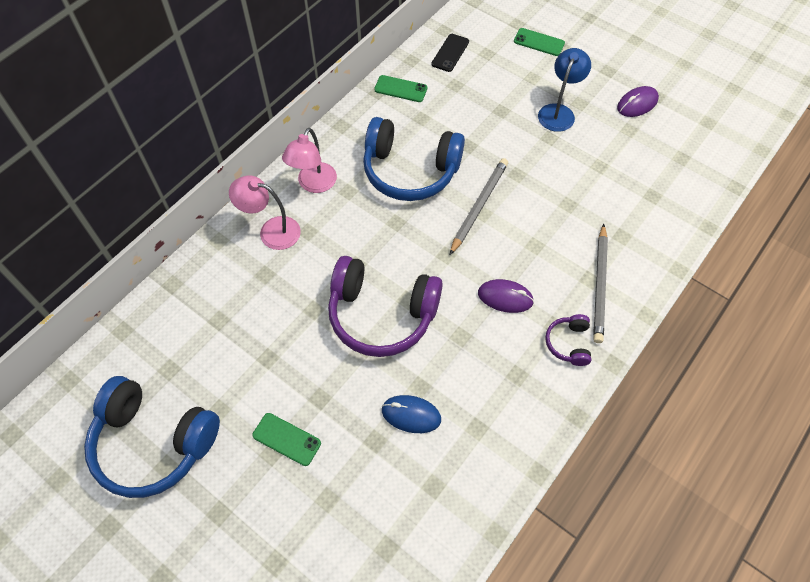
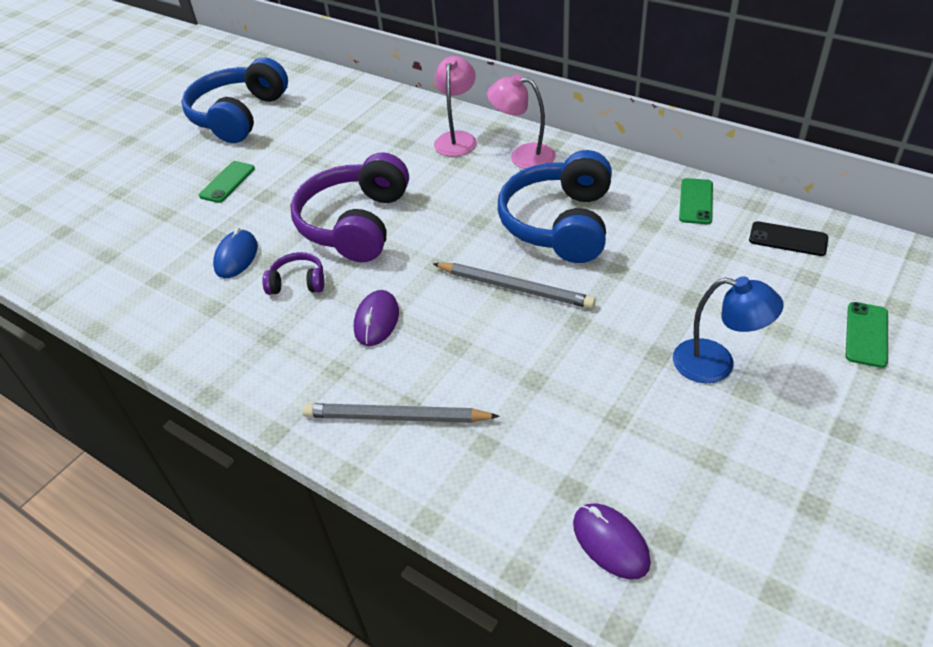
camera: 90 degrees right, 15 degrees down
purple headphones [545,314,591,366] -> purple headphones moved to [262,252,324,295]
purple mouse [617,86,659,117] -> purple mouse moved to [573,503,651,580]

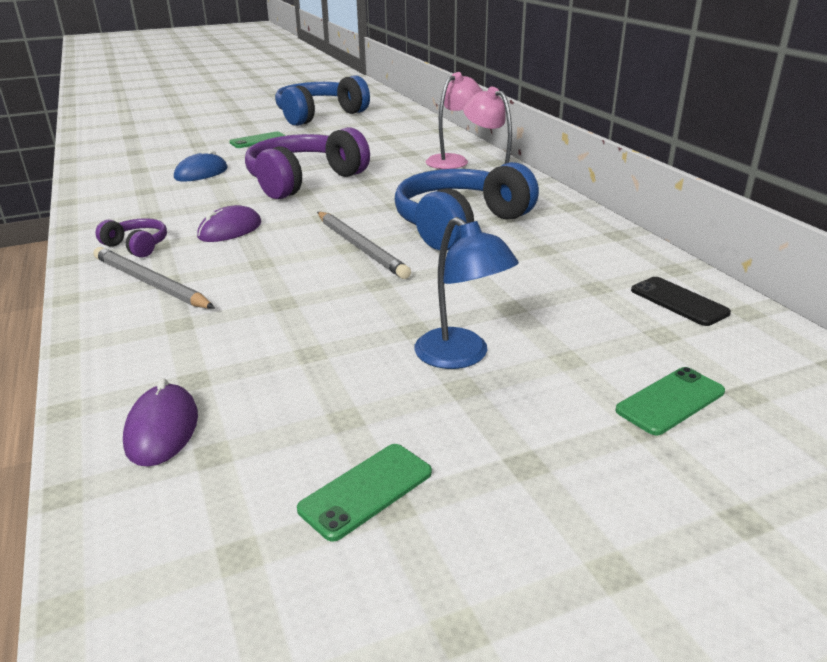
camera: 30 degrees right, 15 degrees down
purple headphones [262,252,324,295] -> purple headphones moved to [95,218,167,258]
green phone [679,178,713,224] -> green phone moved to [297,444,432,542]

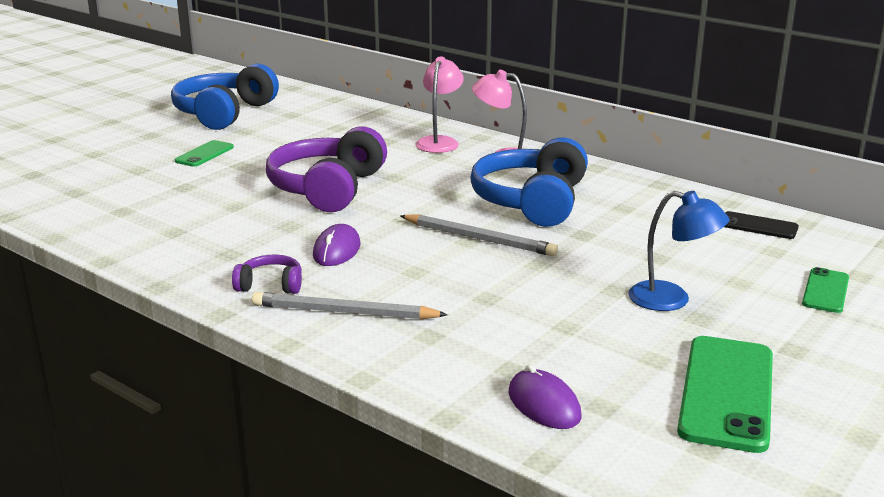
camera: 30 degrees left, 5 degrees down
blue mouse [174,150,227,182] -> none
green phone [297,444,432,542] -> green phone [677,336,773,453], size x1.87

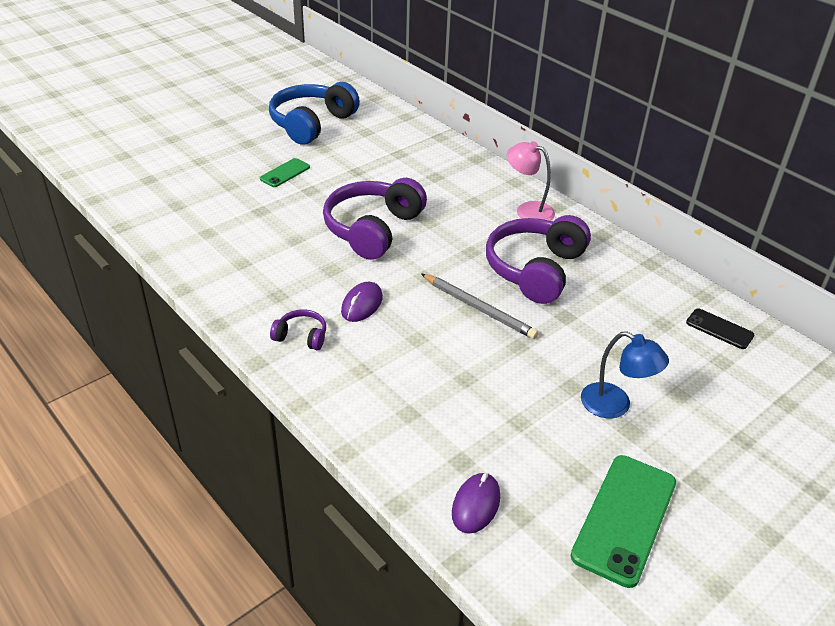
camera: 10 degrees right, 15 degrees up
grey pencil [252,292,448,320] -> none
pink lamp [415,56,464,153] -> none
blue headphones [470,137,588,227] -> purple headphones [486,215,591,304]
purple mouse [509,364,582,429] -> purple mouse turned 45 degrees clockwise [452,473,500,534]
green phone [802,267,849,313] -> none

